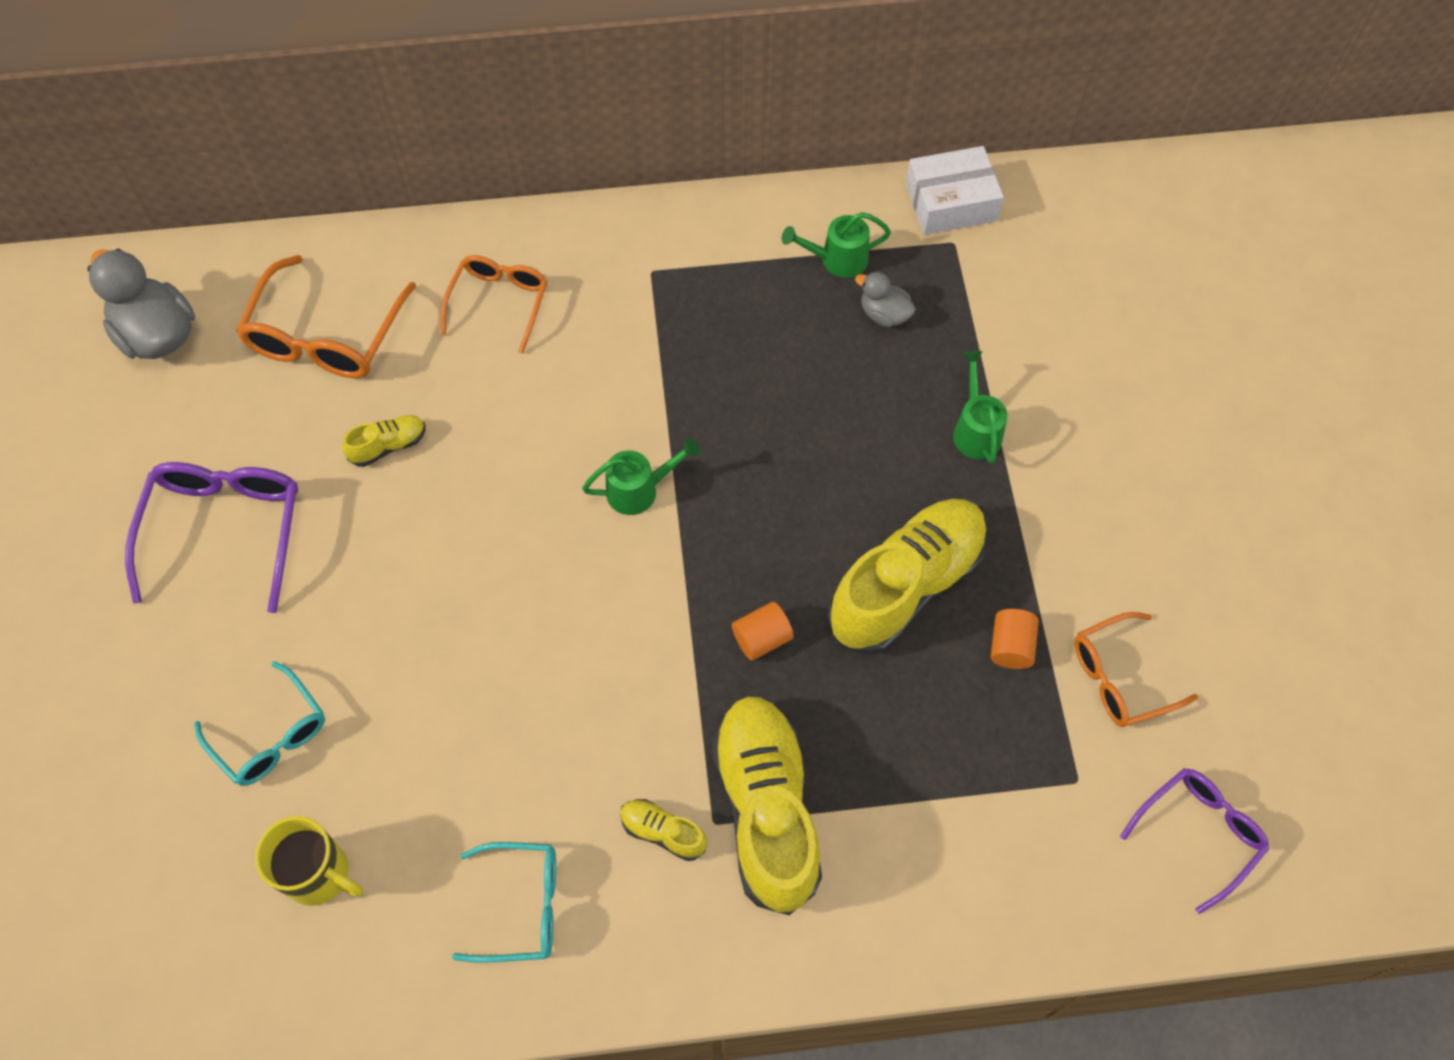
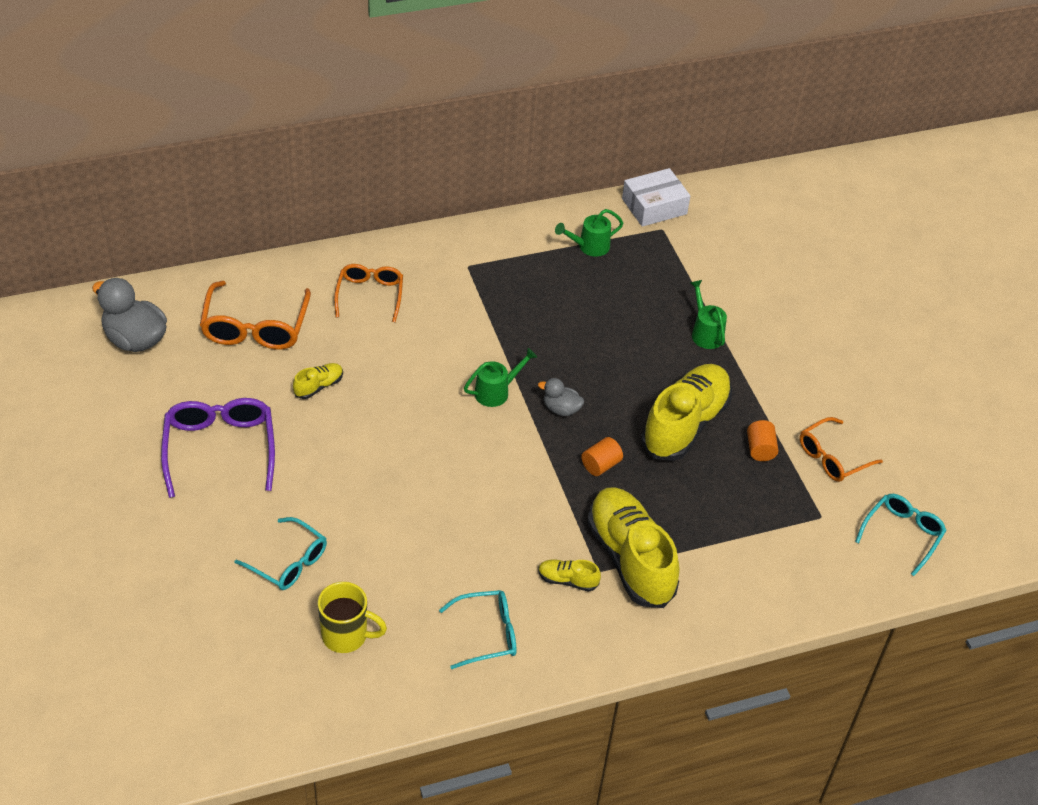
camera: 15 degrees left, 15 degrees down
grey duck [855,272,916,327] -> grey duck moved to [538,378,584,416]
purple glasses [1120,768,1270,914] -> turquoise glasses [855,494,947,576]

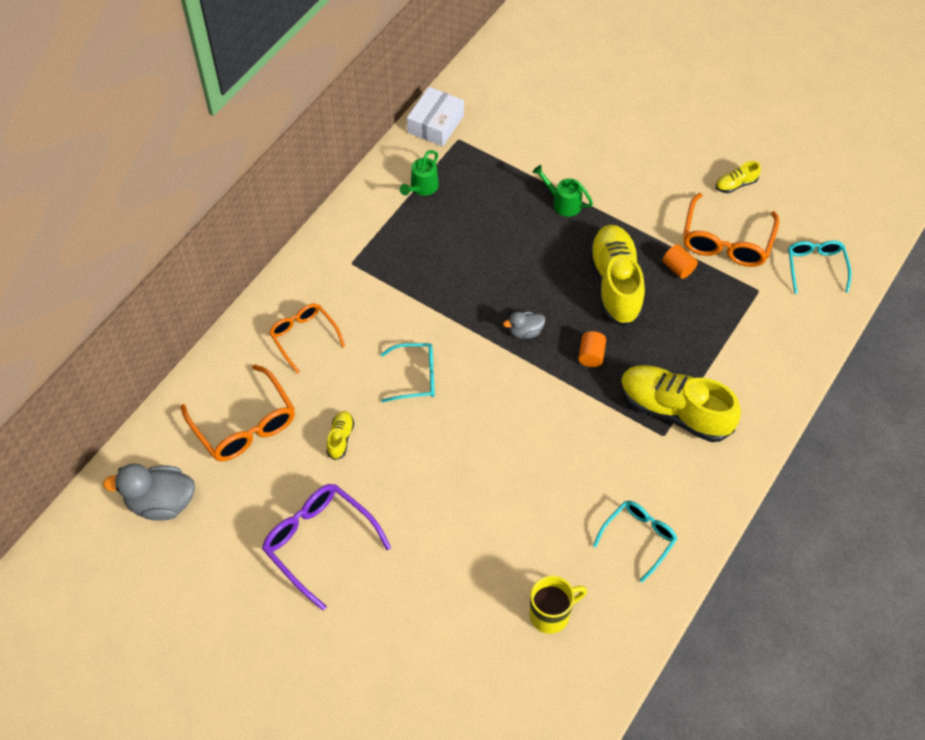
camera: 35 degrees left, 10 degrees up
turquoise glasses [235,517,327,590] -> turquoise glasses moved to [381,343,435,403]
green watering can [464,348,537,407] -> none
yellow shoe [538,559,601,591] -> yellow shoe moved to [715,161,761,193]
orange glasses [800,417,883,482] -> orange glasses [683,193,779,267], size x1.52

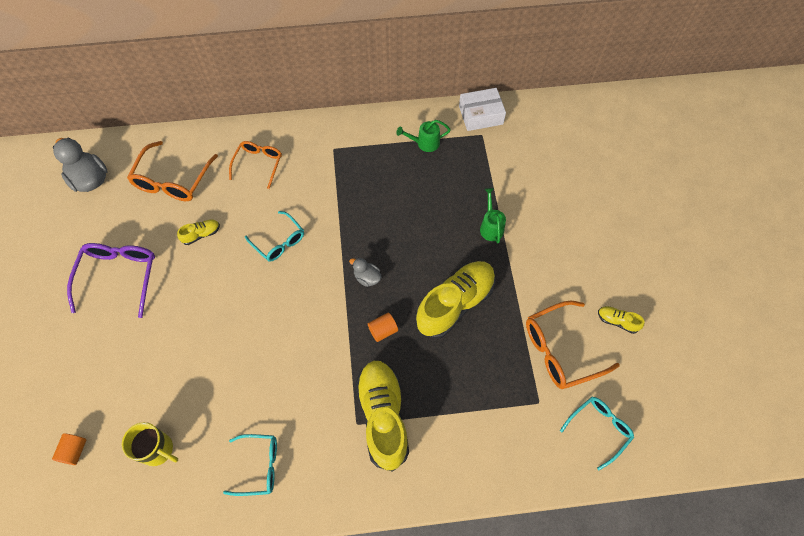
camera: 50 degrees right, 5 degrees up
orange cylinder [663,244,698,279] -> orange cylinder moved to [52,433,86,465]

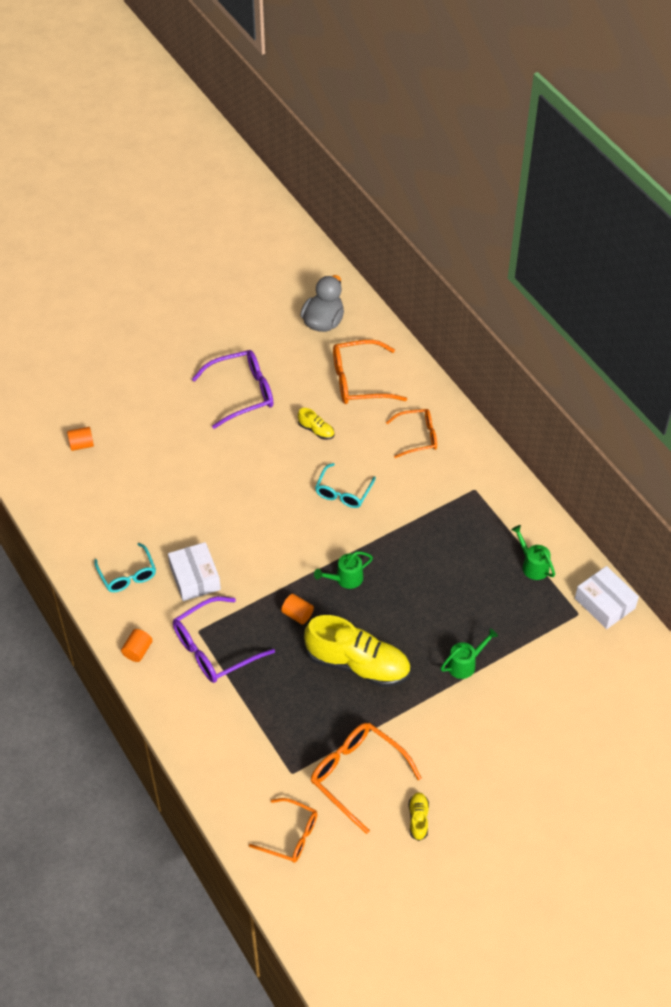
camera: 65 degrees right, 10 degrees down
yellow mug [122,422,178,466] -> none
grey duck [349,258,382,287] -> green watering can [314,551,373,589]
yellow shoe [355,360,409,472] -> purple glasses [173,596,275,683]
turquoise glasses [560,397,634,470] -> orange glasses [249,798,317,863]
none -> orange cylinder [121,629,153,662]
none -> white box [168,542,221,601]

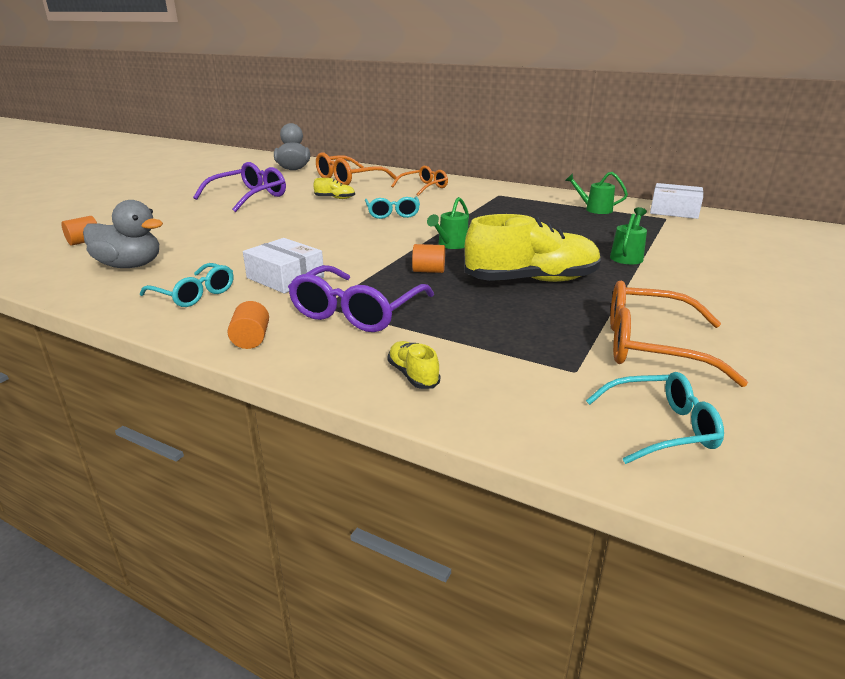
camera: 30 degrees left, 25 degrees down
orange glasses [249,798,317,863] -> turquoise glasses [586,372,724,464]
yellow shoe [409,793,429,841] -> yellow shoe moved to [388,341,440,389]
none -> grey duck [83,200,163,268]

